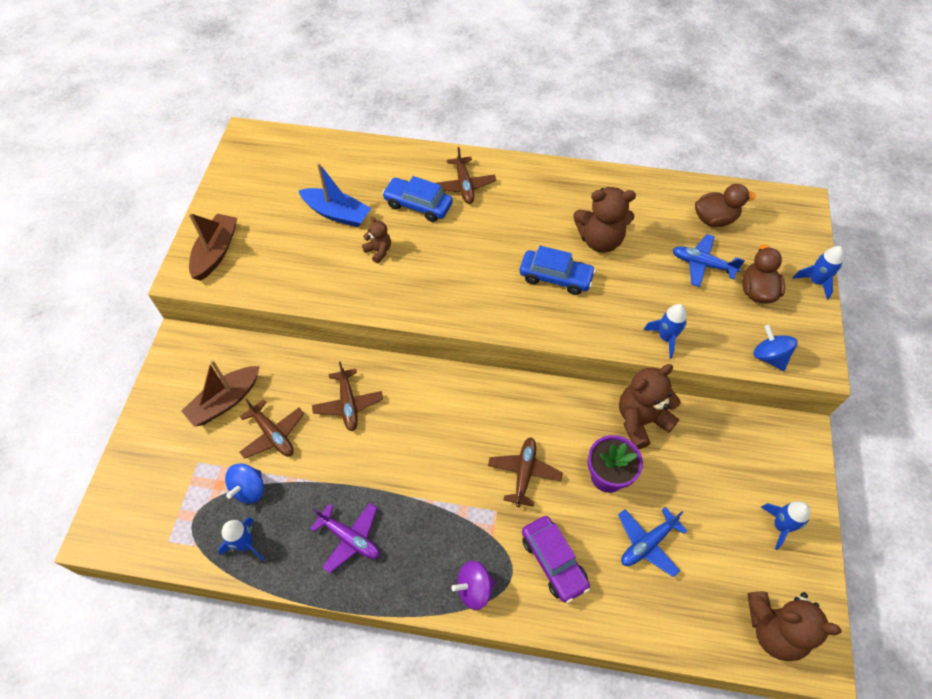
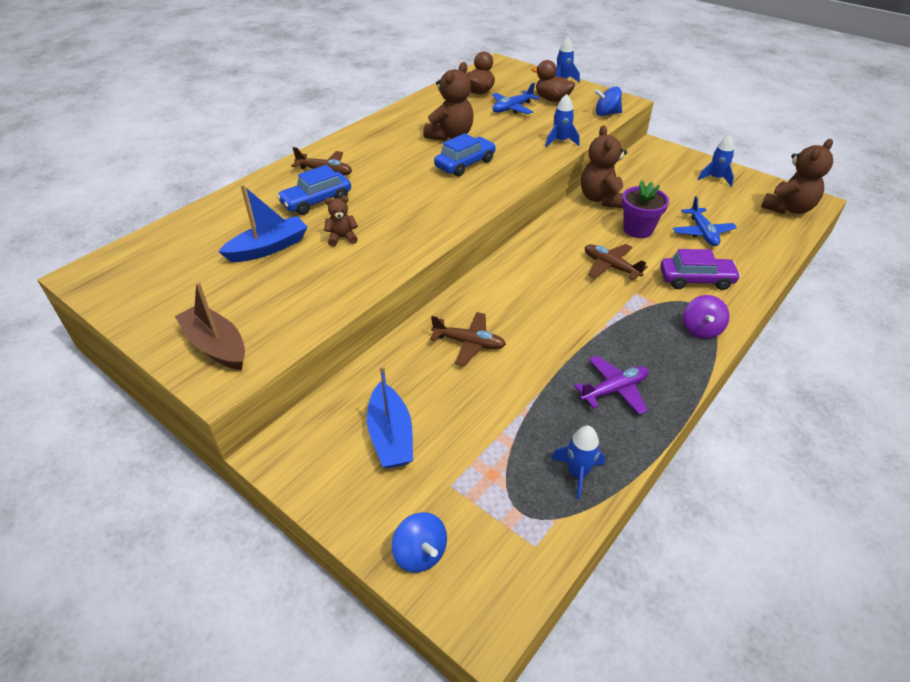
camera: 60 degrees left, 15 degrees down
brown boat [182,359,260,427] -> blue boat [367,365,413,468]
blue spinning top [225,463,264,504] -> blue spinning top moved to [392,512,447,572]
brown plane [239,399,304,459] -> none

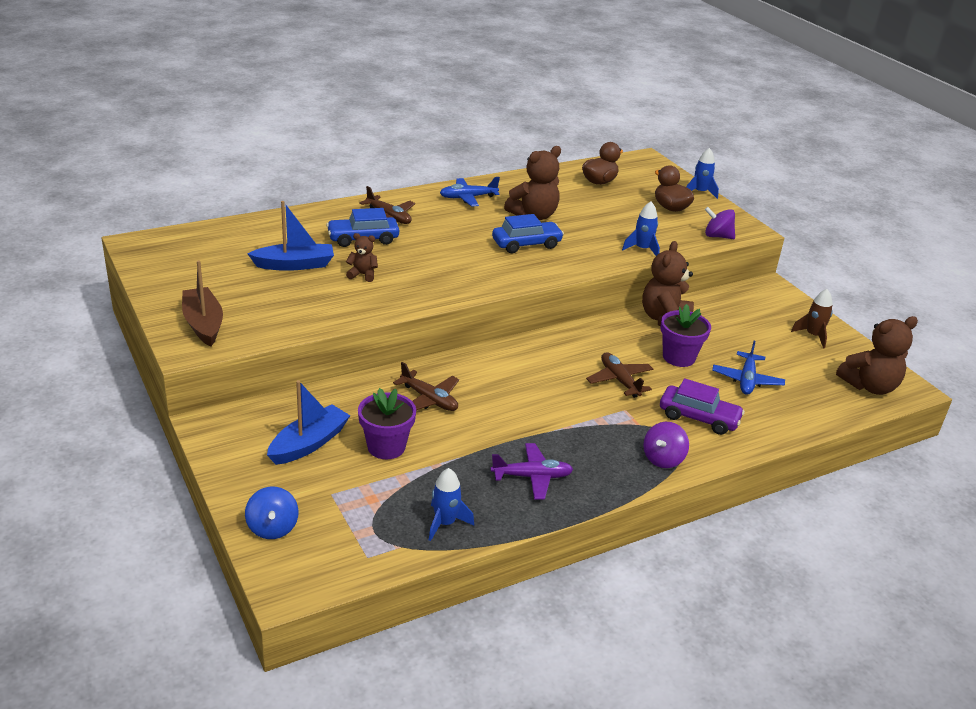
camera: 20 degrees right, 10 degrees down
blue boat [367,365,413,468] -> blue boat turned 150 degrees counterclockwise [267,380,350,465]
blue plane [492,83,539,114] -> blue plane moved to [440,177,500,207]
blue spinning top [594,87,622,116] -> purple spinning top [705,207,735,239]
blue rocket [698,135,734,187] -> brown rocket [791,289,833,348]
none -> purple flower pot [358,388,416,459]

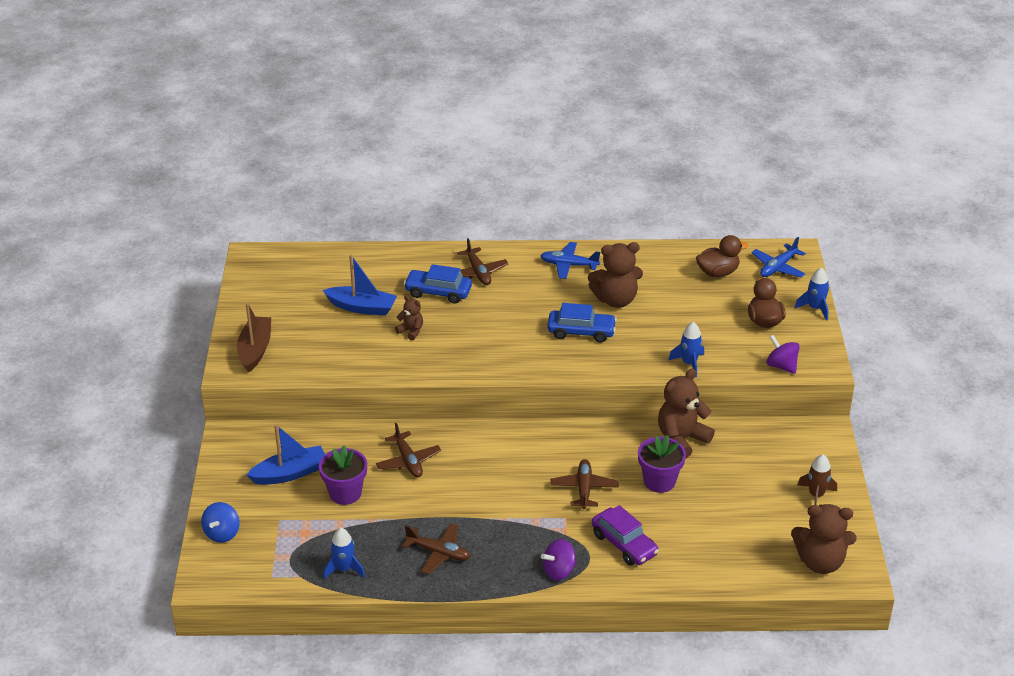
camera: 30 degrees right, 5 degrees up
purple plane [491,443,573,499] -> brown plane [402,523,470,574]
blue plane [712,341,785,395] -> blue plane moved to [751,237,806,278]

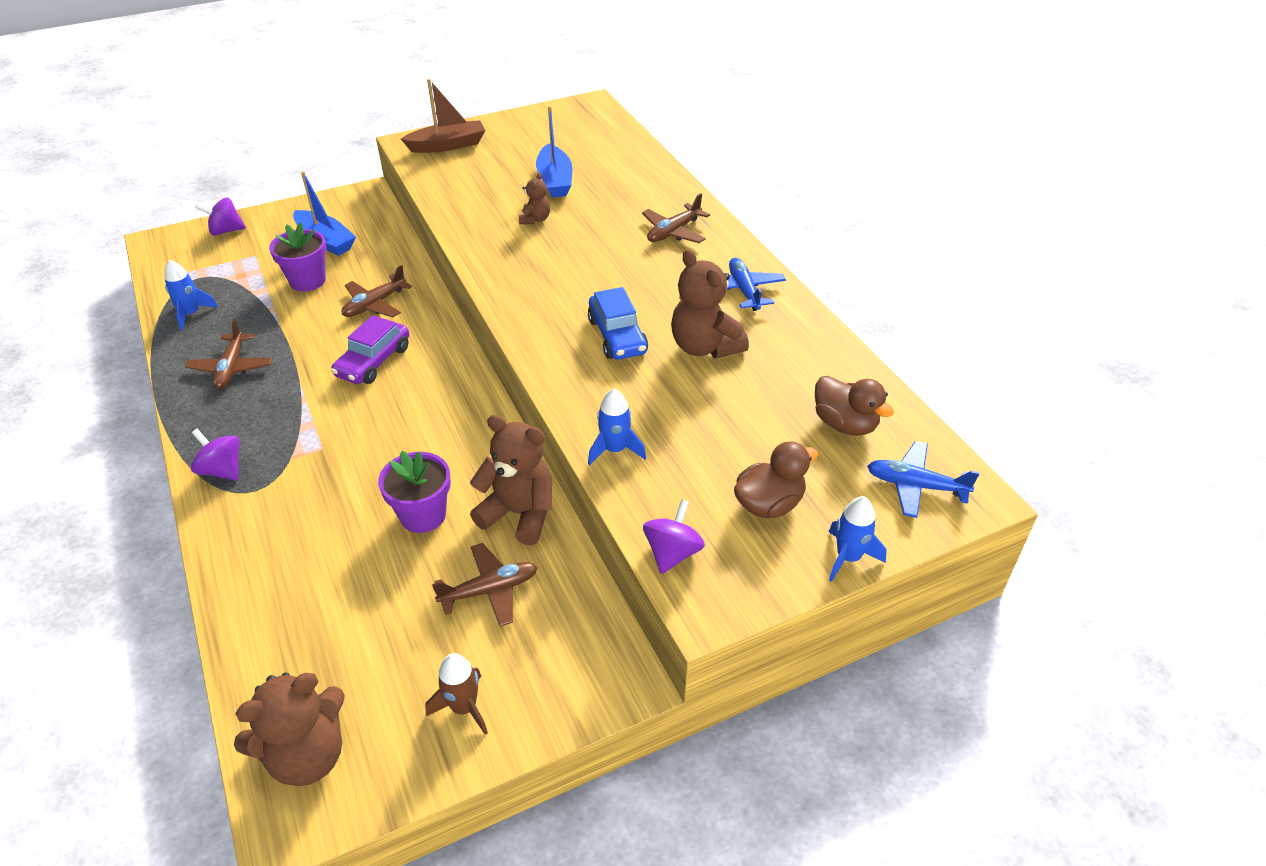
camera: 65 degrees right, 5 degrees up
blue spinning top [201,502,240,543] -> purple spinning top [196,198,246,236]
blue car [404,264,472,304] -> none
brown plane [550,459,619,509] -> brown plane moved to [432,543,538,627]
purple car [592,505,659,566] -> purple car moved to [331,315,409,384]
brown teddy bear [791,504,857,574] -> brown teddy bear turned 105 degrees counterclockwise [234,673,345,786]

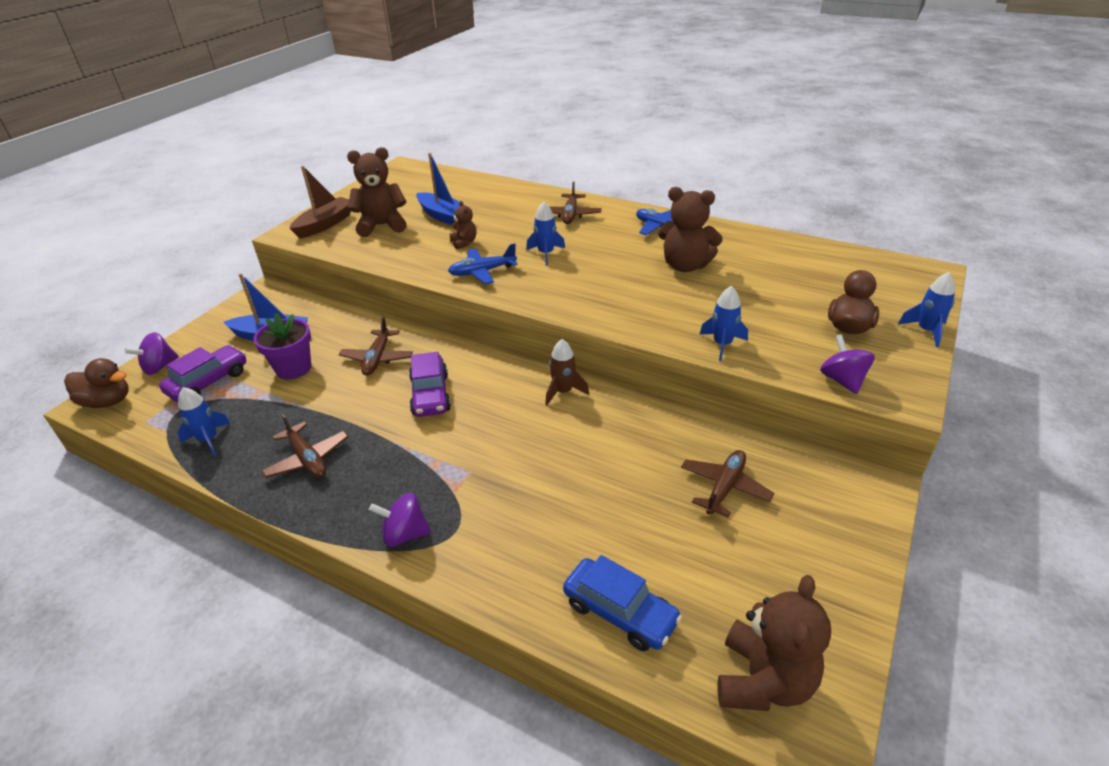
camera: 35 degrees left, 5 degrees down
purple flower pot [378,451,451,533] -> none
brown rocket [425,653,488,735] -> brown rocket moved to [545,339,589,405]
brown teddy bear [470,415,552,545] -> brown teddy bear moved to [347,147,407,237]
blue car [588,287,648,360] -> blue car moved to [563,555,682,651]
brown duck [815,376,894,436] -> brown duck moved to [64,358,129,408]
blue plane [867,441,980,518] -> blue plane moved to [448,243,518,284]
none -> purple car [159,345,246,402]
none -> blue rocket [526,202,565,265]

